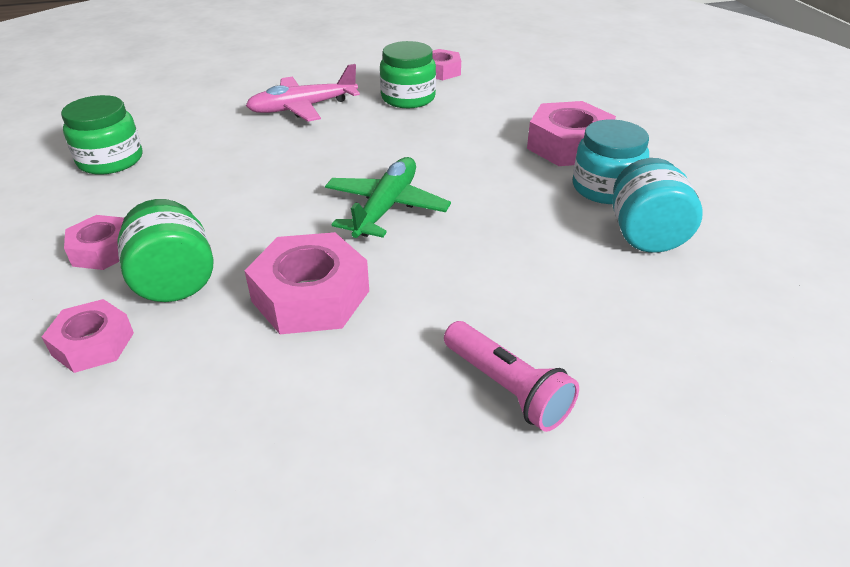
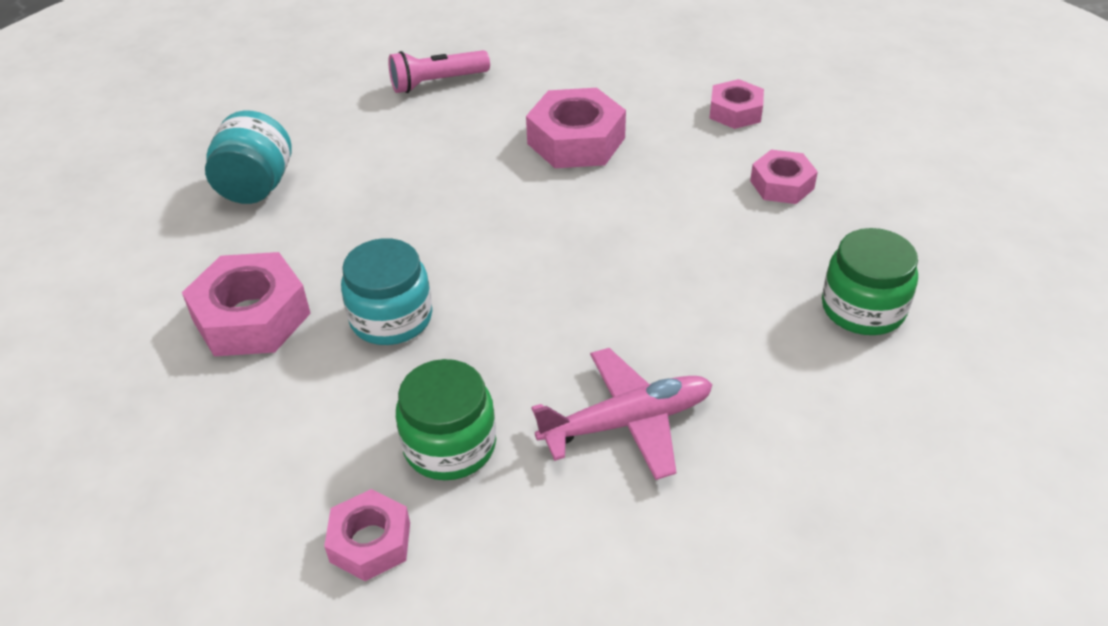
camera: 175 degrees left, 5 degrees up
green jar [117,199,213,302] -> none
green plane [325,157,451,238] -> none
pink flashlight [444,321,579,432] -> pink flashlight turned 75 degrees counterclockwise [388,50,490,93]
turquoise jar [573,119,649,204] -> turquoise jar moved to [341,238,432,345]

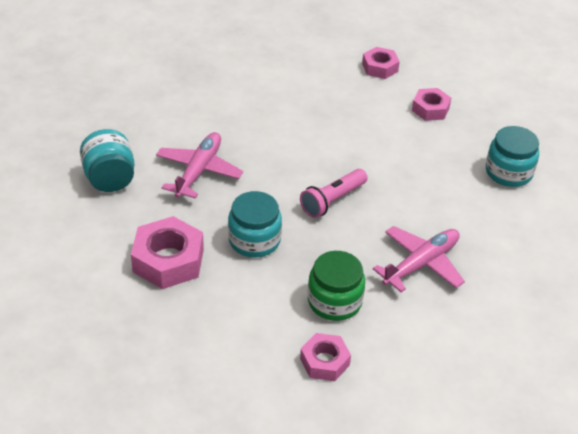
camera: 25 degrees left, 0 degrees up
pink flashlight [388,50,490,93] -> pink flashlight moved to [300,169,368,218]
pink nut [526,88,626,168] -> none
green jar [822,228,918,335] -> turquoise jar [486,126,539,187]
none -> pink plane [156,132,243,199]

